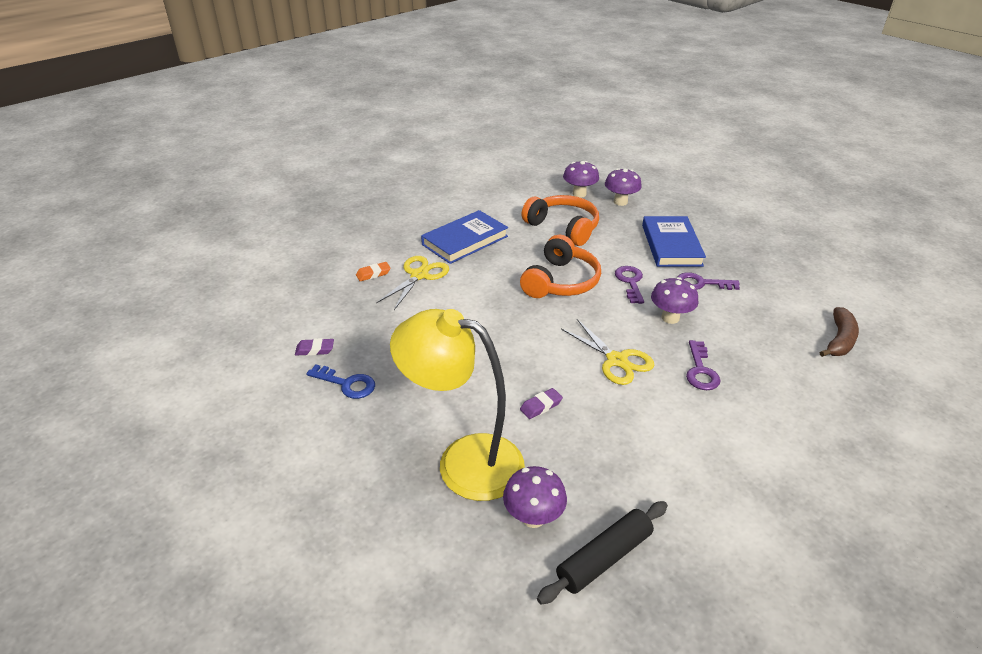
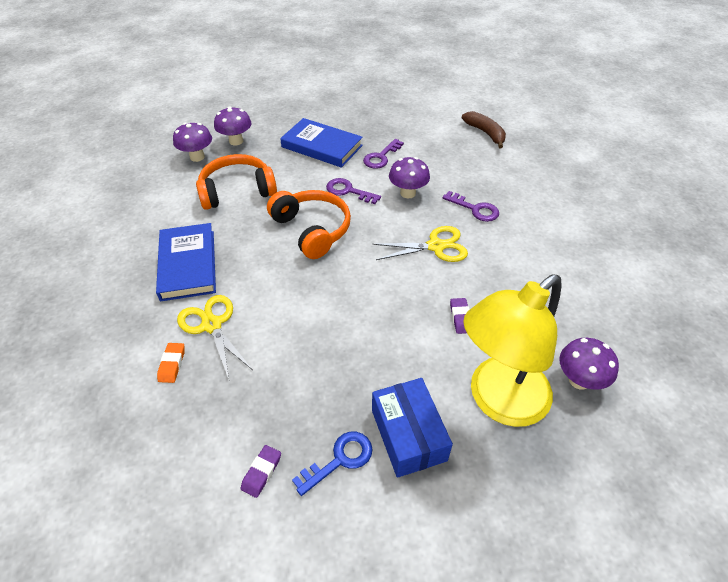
camera: 60 degrees left, 10 degrees up
black rolling pin [537,501,668,604] -> none
none -> blue box [372,378,453,478]

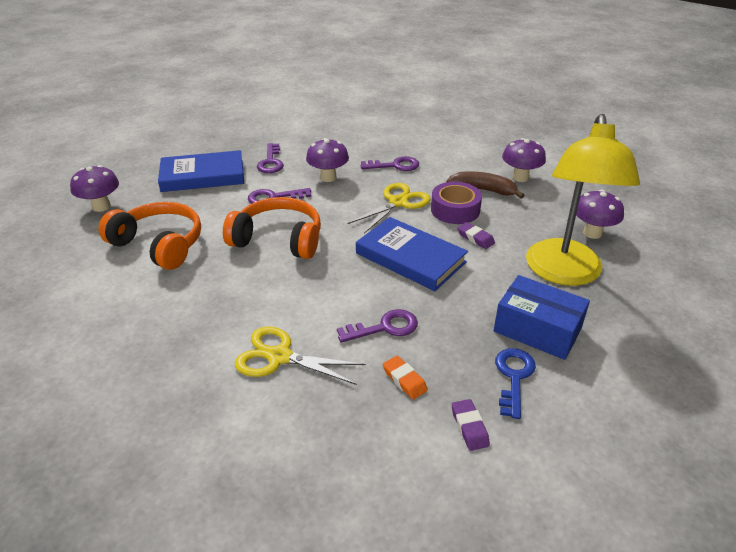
camera: 40 degrees left, 10 degrees down
blue book [156,223,216,301] -> blue book moved to [356,217,468,291]
orange eraser [157,343,185,383] -> orange eraser moved to [383,356,428,400]
purple mushroom [173,123,212,162] -> purple mushroom moved to [502,138,546,182]
orange headphones [196,154,277,210] -> orange headphones turned 90 degrees clockwise [98,202,201,270]
brown banana [462,111,506,149] -> brown banana moved to [446,171,524,199]
none -> purple key [337,309,418,343]
none -> purple tape [431,182,482,224]

